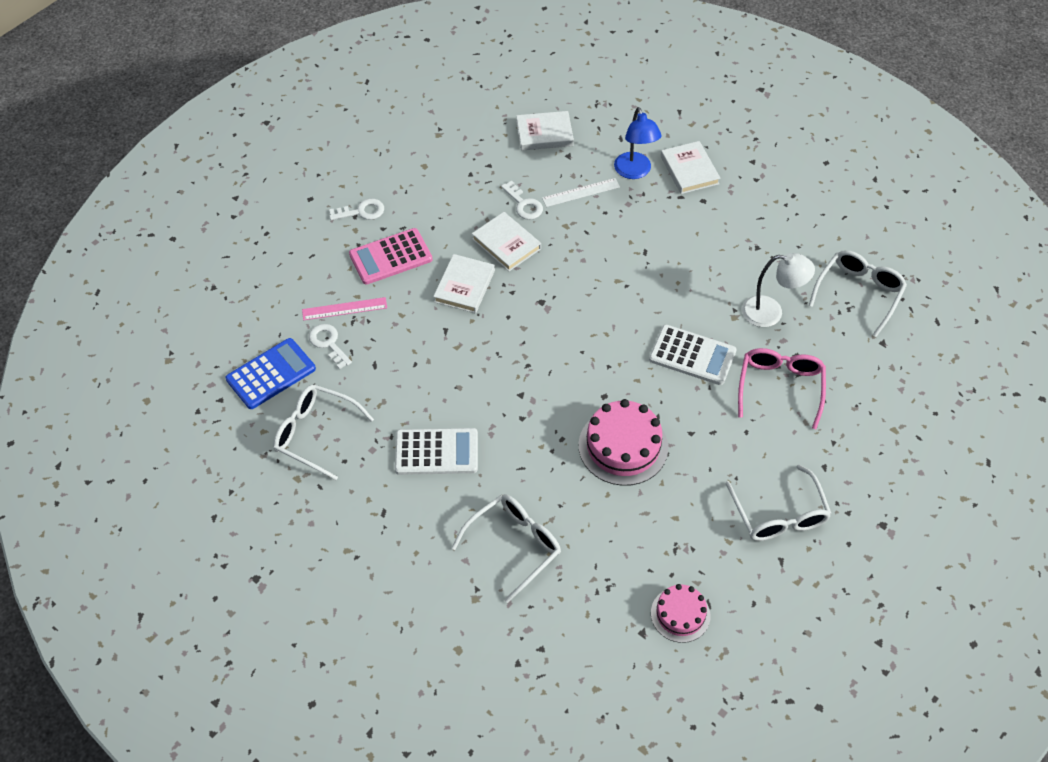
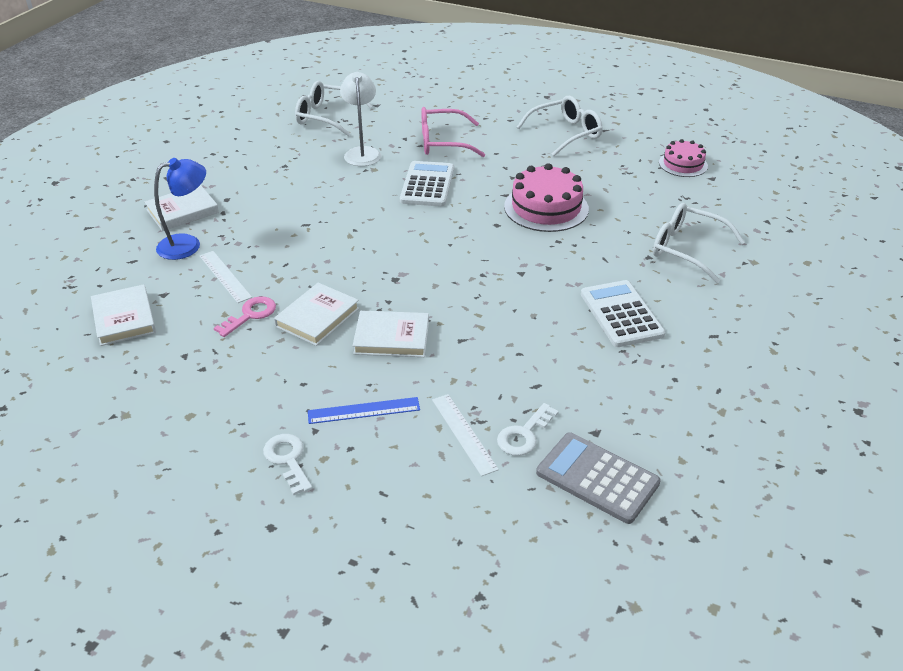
camera: 105 degrees left, 15 degrees down
blue calculator [226,338,316,409] -> grey calculator [536,432,661,524]
white glasses [273,385,374,480] -> none
pink ruler [302,297,387,320] -> white ruler [432,394,499,476]
pink calculator [349,228,433,285] -> blue ruler [308,397,420,424]
white key [501,181,543,220] -> pink key [214,296,276,337]

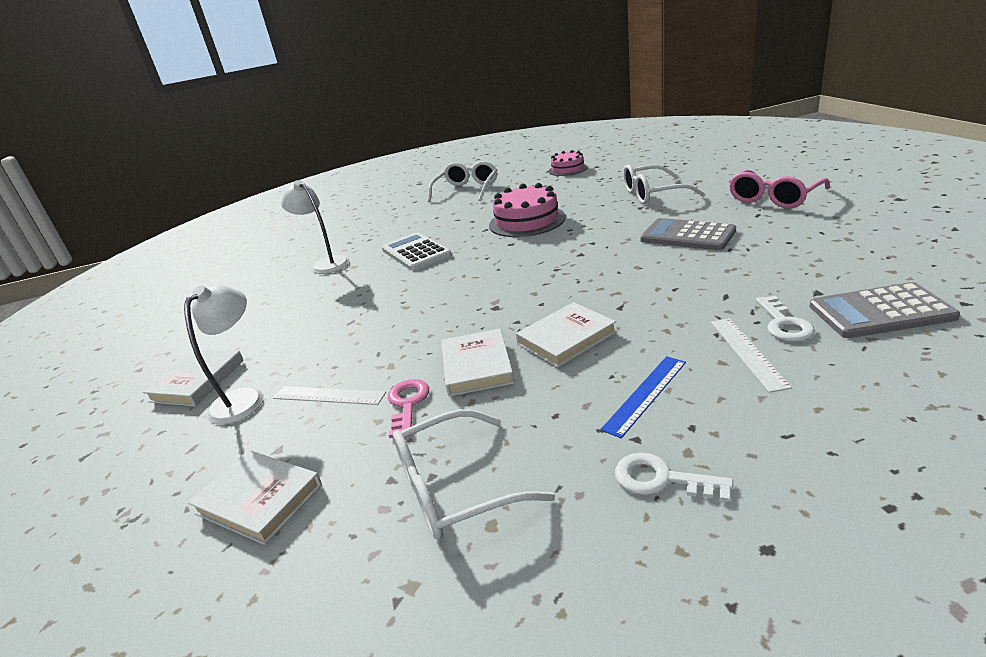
camera: 35 degrees left, 10 degrees down
blue lamp [154,158,206,260] -> white lamp [184,285,264,425]
white glasses [295,81,373,136] -> white glasses moved to [393,409,555,540]
pink glasses [421,107,485,157] -> pink glasses moved to [729,170,830,208]
white ruler [432,394,499,476] -> white ruler turned 60 degrees clockwise [711,318,792,393]
white calculator [581,280,665,347] -> grey calculator [640,218,736,250]

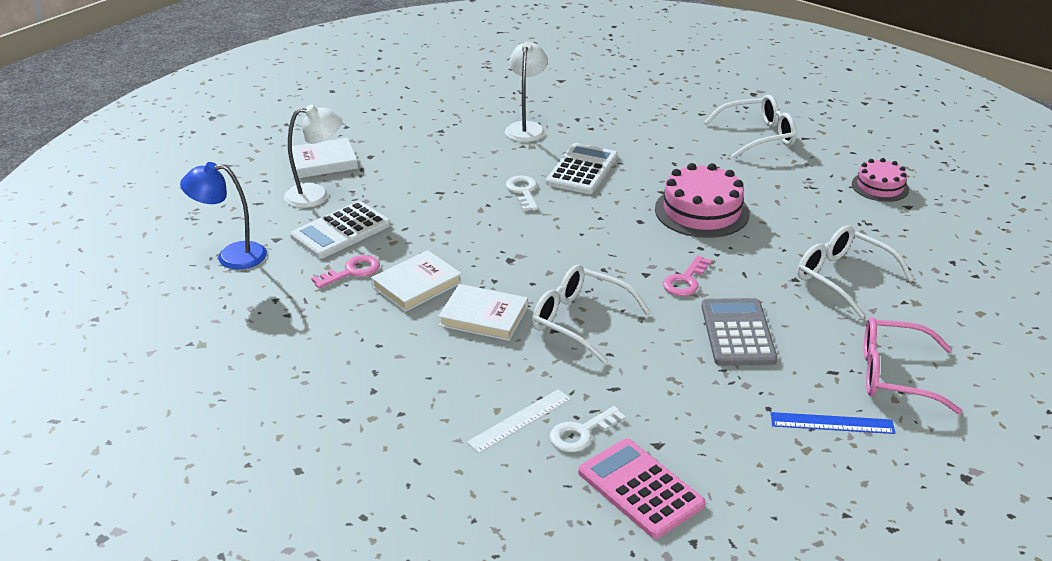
camera: 50 degrees right, 5 degrees up
white book [188,450,322,545] -> blue lamp [180,162,267,269]
white ruler [273,386,386,405] -> white calculator [290,201,391,259]
white glasses [393,409,555,540] -> white glasses moved to [532,265,650,363]
blue ruler [600,356,686,438] -> blue ruler moved to [771,412,895,434]
white key [615,453,733,502] -> white key moved to [506,176,538,211]
grey calculator [810,282,960,338] -> pink calculator [578,439,705,539]
none -> pink key [663,256,712,296]

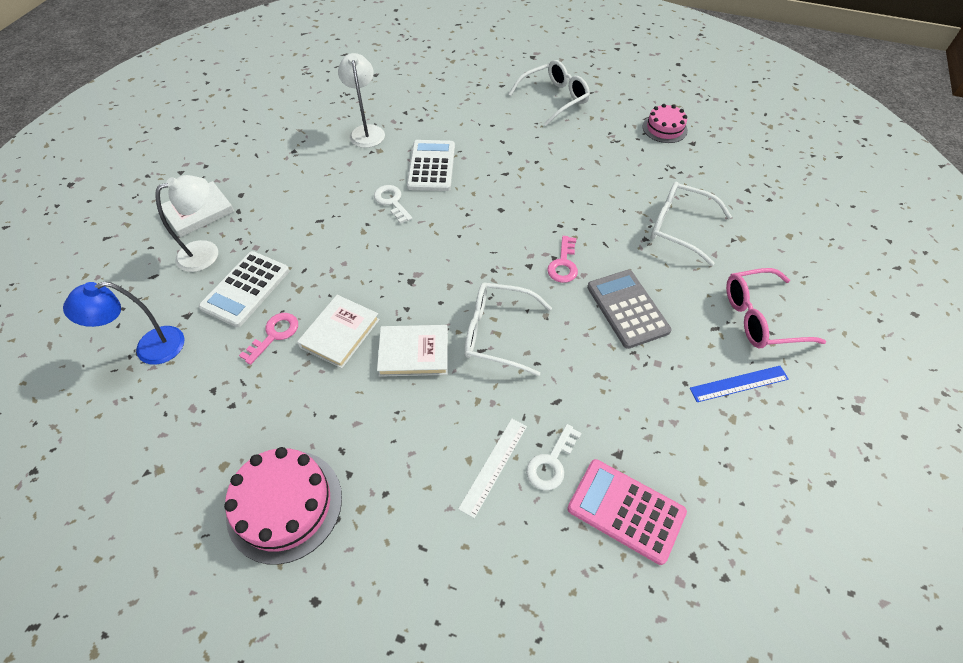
camera: 20 degrees left, 20 degrees up
pink cake [655,163,750,238] -> pink cake moved to [224,447,342,565]

